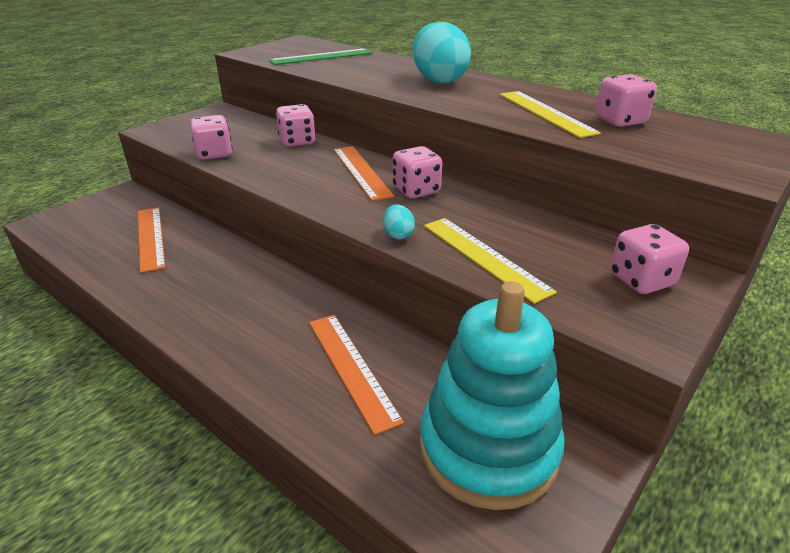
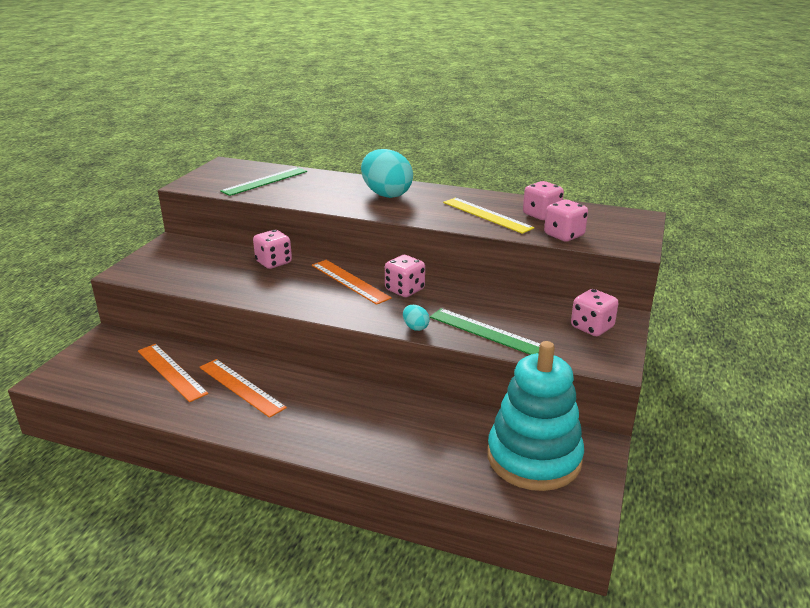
camera: 20 degrees left, 5 degrees down
pink dice [190,115,233,160] -> pink dice moved to [544,200,588,242]
orange ruler [309,315,404,435] -> orange ruler moved to [200,359,287,418]
yellow ruler [424,218,557,304] -> green ruler [430,308,540,355]

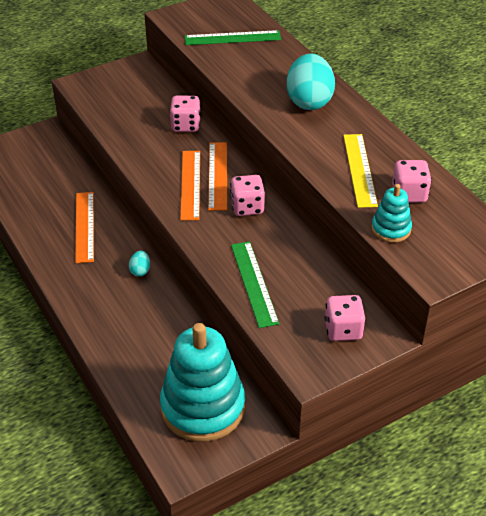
camera: 40 degrees right, 15 degrees up
orange ruler [138,344,209,402] -> orange ruler moved to [180,151,200,220]
turquoise egg [403,305,430,331] -> turquoise egg moved to [129,251,150,277]
pink dice [544,200,588,242] -> turquoise stacking toy [371,184,412,242]

